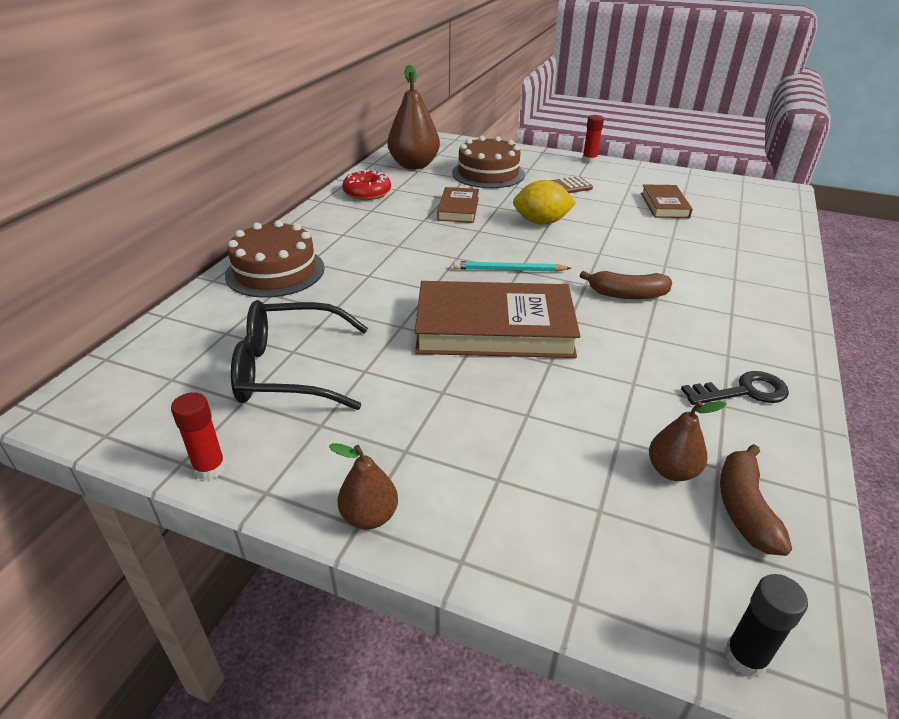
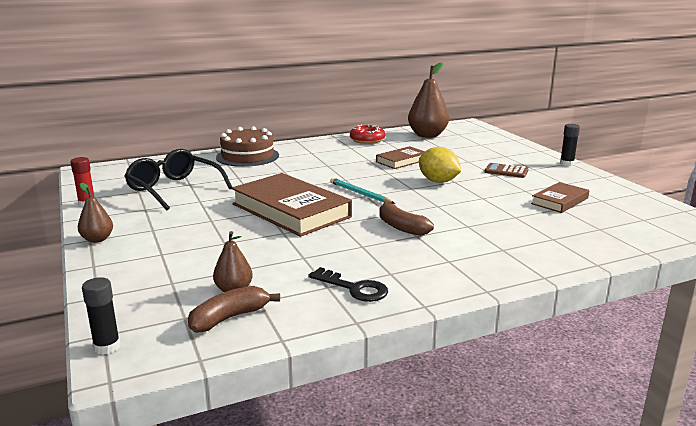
camera: 45 degrees right, 15 degrees down
brown cake [452,136,525,188] -> none
red glue stick [582,115,604,163] -> black glue stick [560,124,580,166]

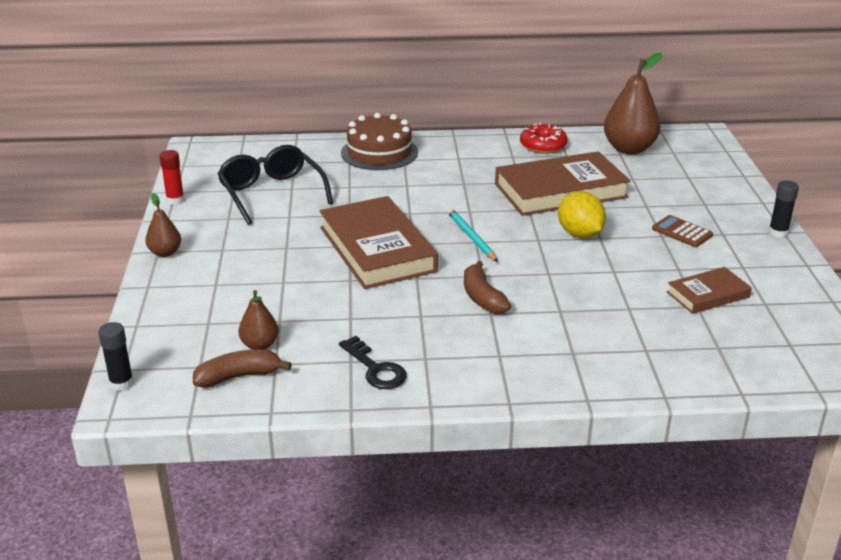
camera: 20 degrees right, 10 degrees up
brown book [376,146,425,169] -> brown book [495,151,630,216], size x1.93

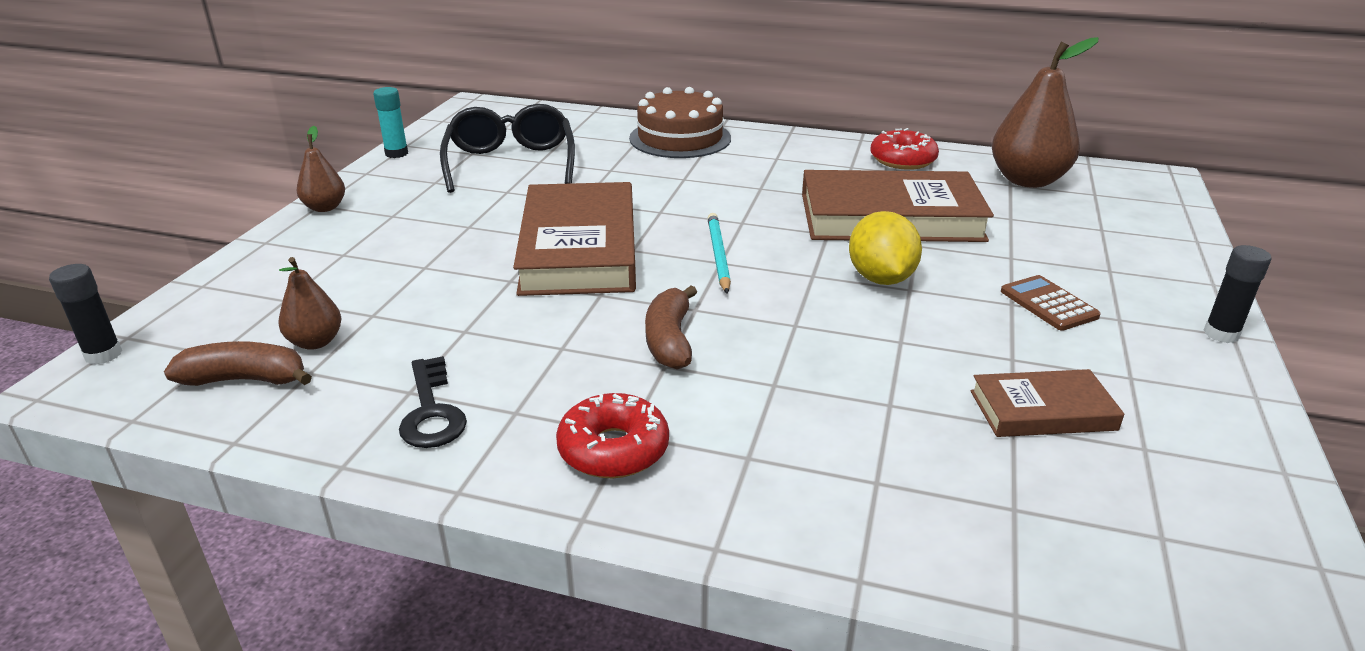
camera: 20 degrees right, 0 degrees up
red glue stick [159,150,185,205] -> turquoise glue stick [373,87,408,158]
none -> red donut [556,393,669,478]

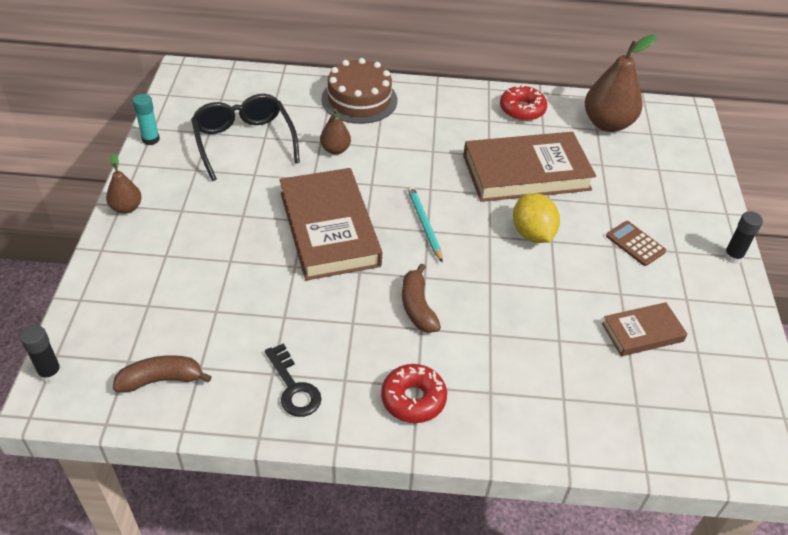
camera: 15 degrees left, 15 degrees up
brown pear [278,257,342,350] -> brown pear moved to [320,109,351,155]

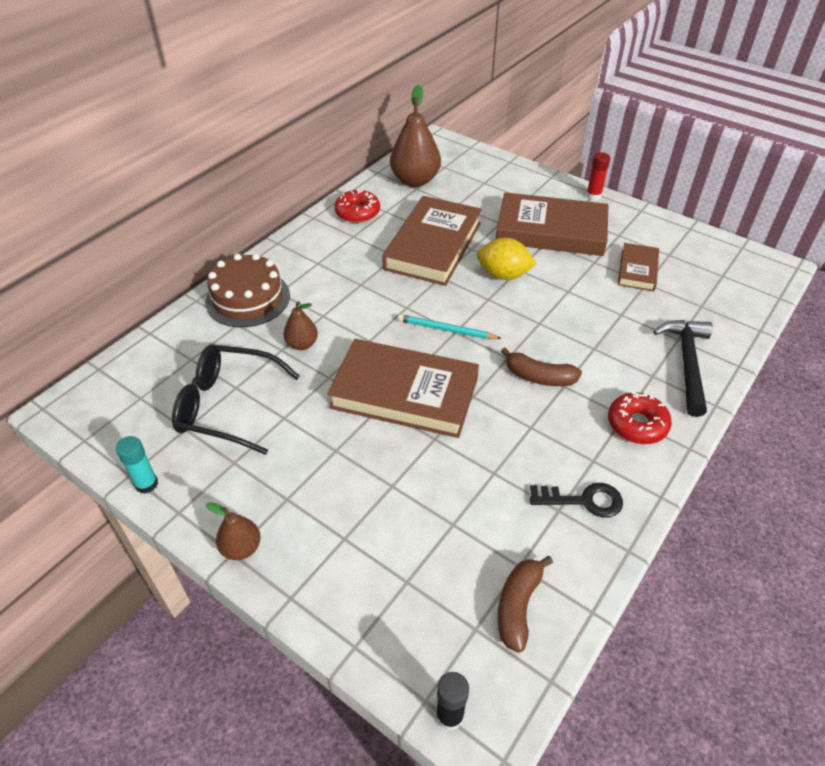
camera: 55 degrees left, 0 degrees up
brown calculator [606,221,666,266] -> brown book [496,192,608,256]
black glue stick [723,211,763,264] -> red glue stick [586,152,610,200]
none -> black hammer [653,320,713,417]

